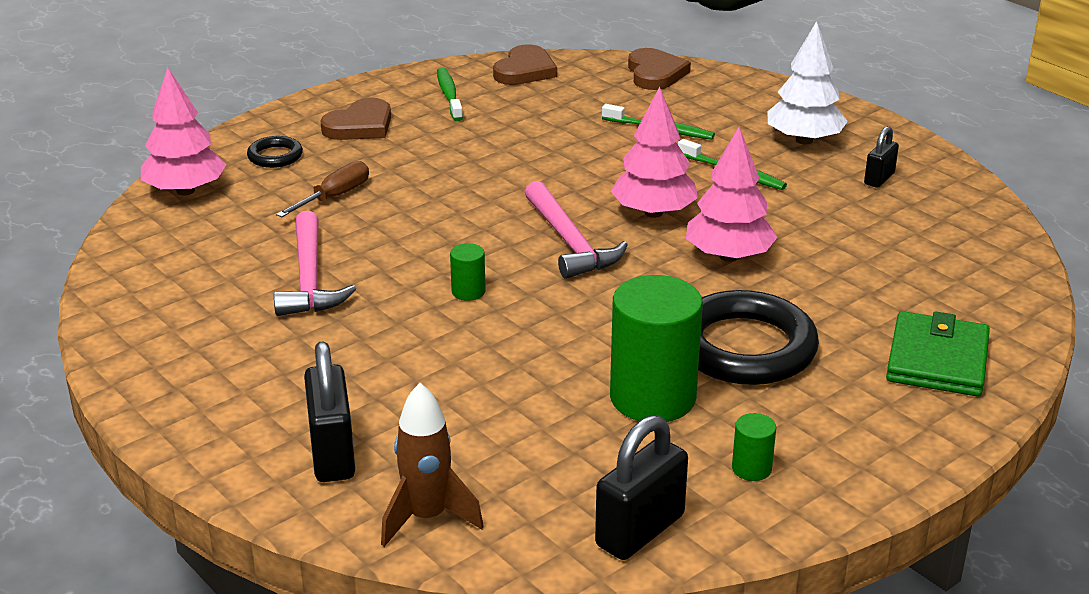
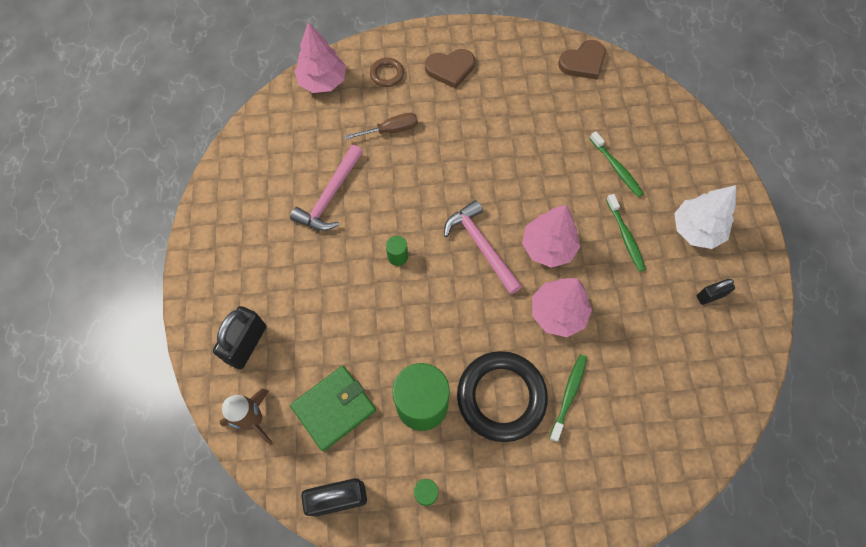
camera: 35 degrees right, 35 degrees up
black ring [247,136,303,168] -> brown ring [370,58,404,87]
green toothbrush [437,68,463,121] -> green toothbrush moved to [549,354,587,442]
pink hammer [525,181,628,279] -> pink hammer turned 135 degrees clockwise [444,200,522,295]
brown heart [628,48,691,90] -> none
green wallet [886,311,990,397] -> green wallet moved to [290,366,376,451]

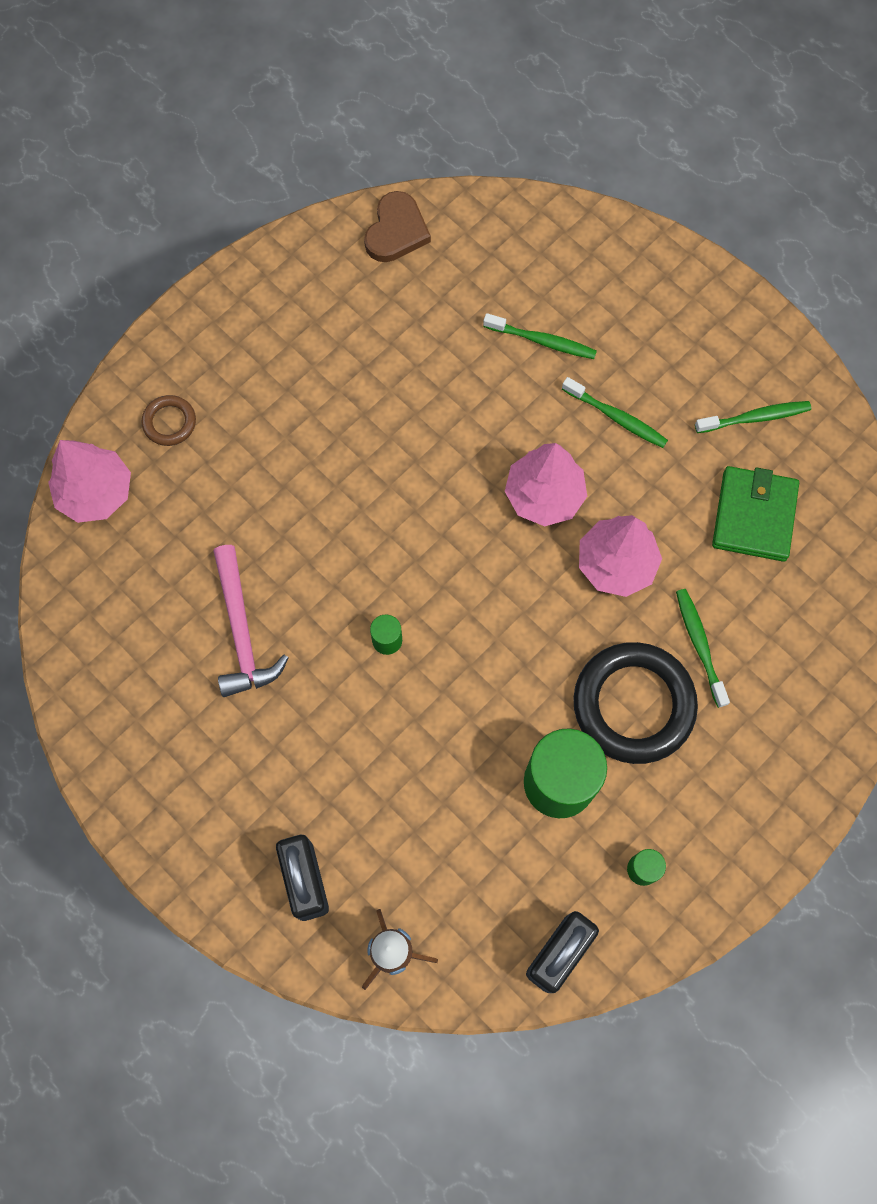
camera: 40 degrees left, 5 degrees up
green wallet [290,366,376,451] -> green wallet moved to [712,466,799,562]
brown screwdriver [345,113,418,140] -> none
brown heart [425,49,475,89] -> none
pink hammer [444,200,522,295] -> none
white tree [674,185,736,249] -> none
black padlock [697,279,735,305] -> green toothbrush [695,401,811,433]

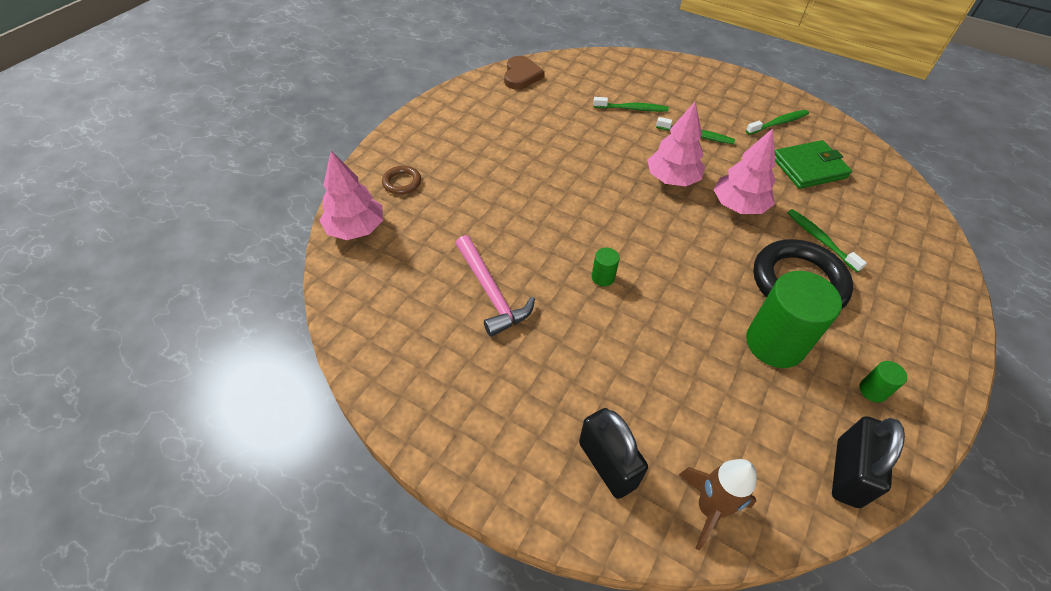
camera: 15 degrees left, 20 degrees down
green wallet [712,466,799,562] -> green wallet turned 75 degrees clockwise [775,140,852,189]

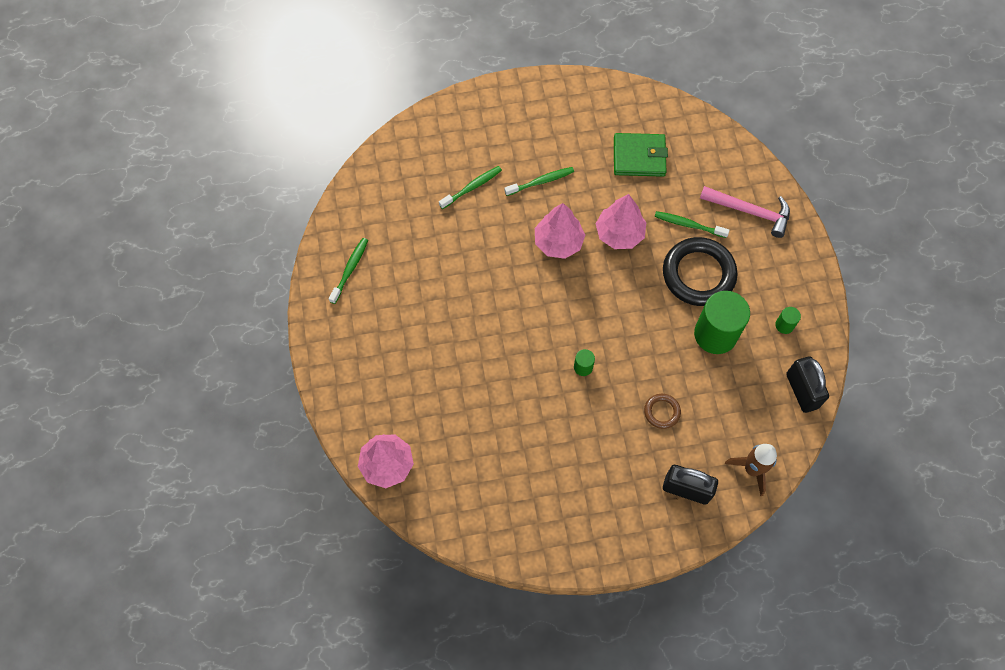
camera: 40 degrees left, 15 degrees up
brown ring [382,166,421,195] -> brown ring moved to [644,394,681,429]
pink hammer [456,235,535,337] -> pink hammer moved to [700,186,790,238]
brown heart [504,56,545,89] -> none
green toothbrush [746,110,809,135] -> green toothbrush moved to [329,238,368,304]
green wallet [775,140,852,189] -> green wallet turned 60 degrees clockwise [614,133,668,177]

